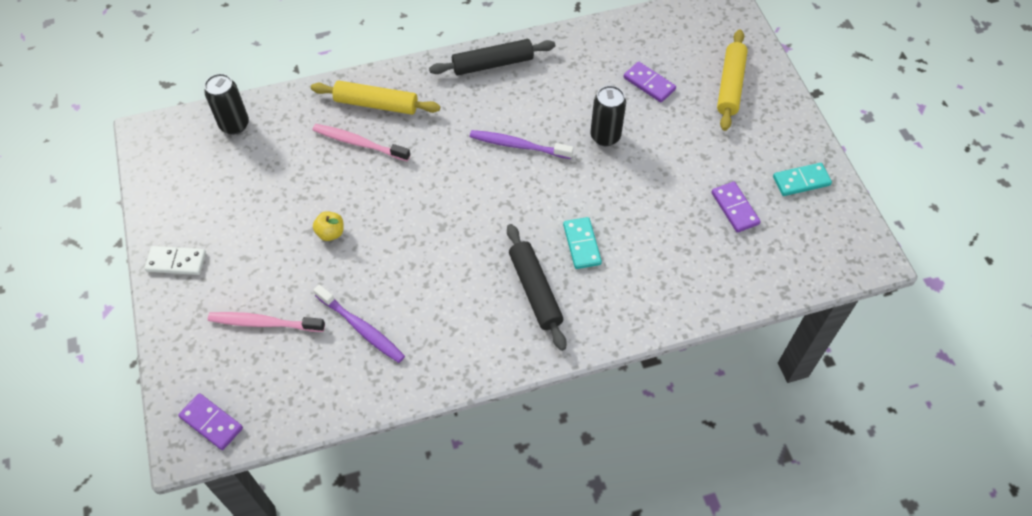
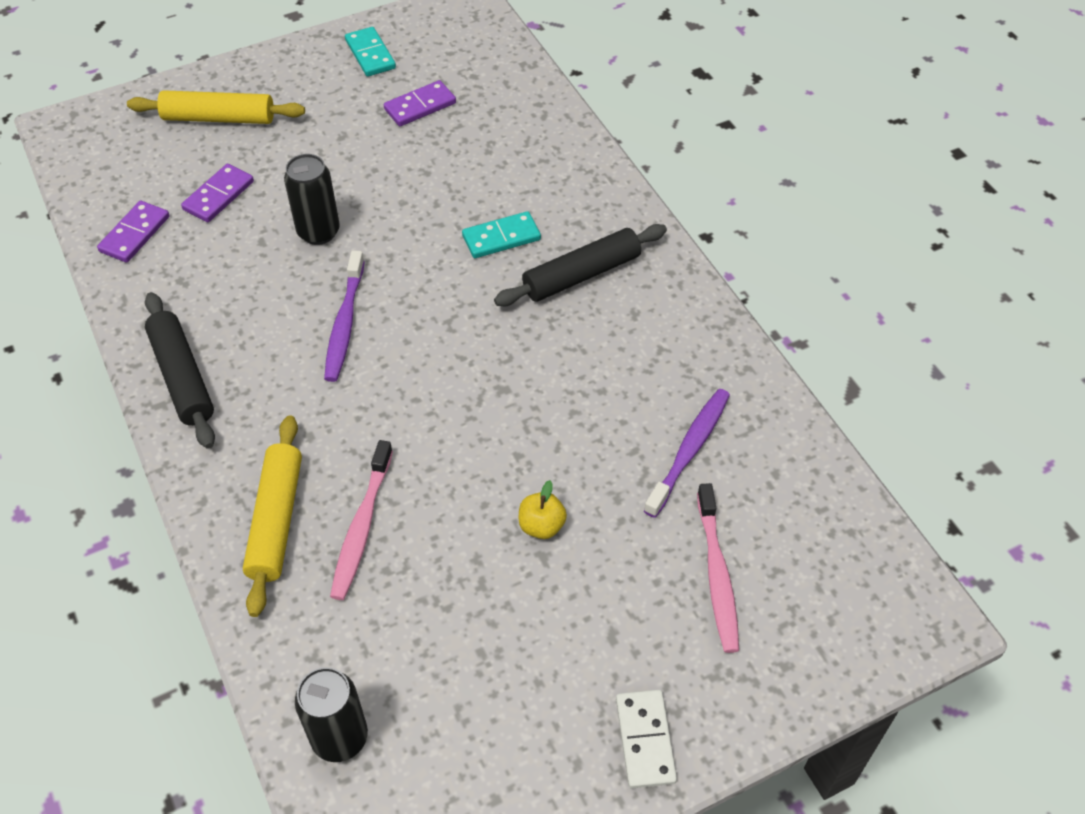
camera: 100 degrees left, 5 degrees down
purple domino [178,393,243,450] -> purple domino moved to [97,201,170,263]

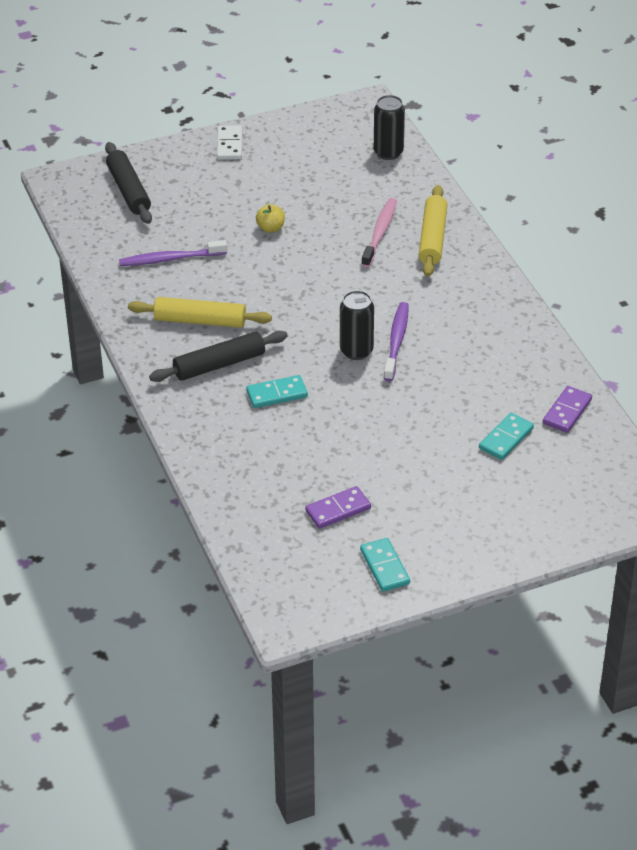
camera: 175 degrees left, 10 degrees down
yellow rolling pin [127,90,305,124] -> yellow rolling pin moved to [128,297,272,328]
black rolling pin [145,292,215,449] -> black rolling pin moved to [105,142,152,224]
purple domino [181,164,254,222] -> turquoise domino [479,413,534,460]
black can [284,154,340,245] -> black can moved to [340,290,374,360]
purple toothbrush [644,389,730,518] -> purple toothbrush turned 45 degrees clockwise [119,240,227,266]
pink toothbrush [697,483,739,653] -> none

